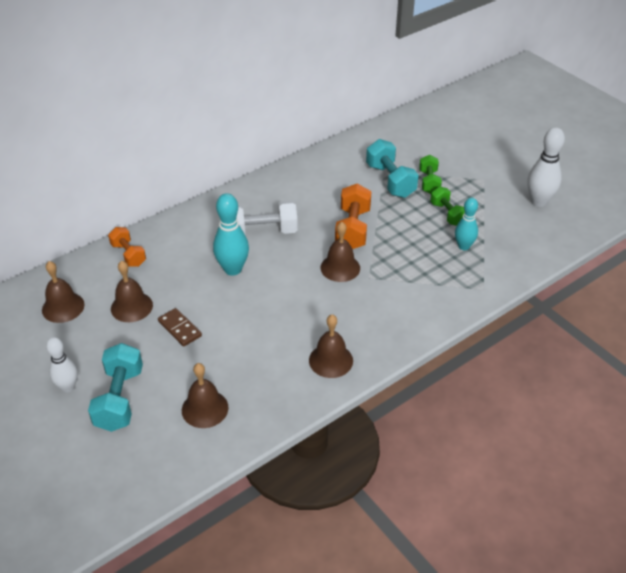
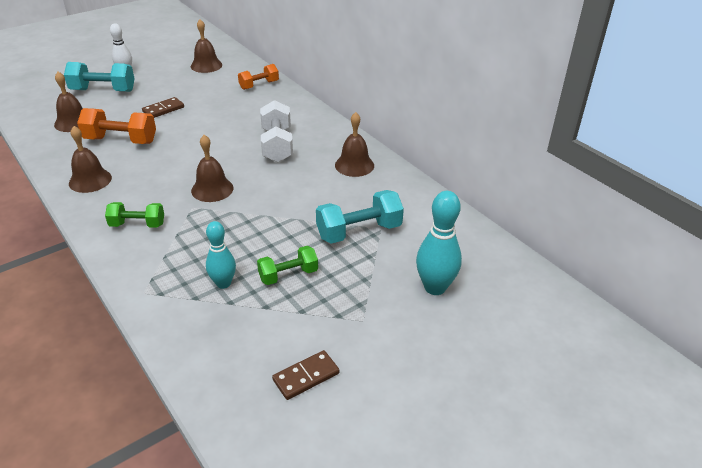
camera: 90 degrees right, 5 degrees down
brown bell [111,261,153,322] -> brown bell moved to [335,112,374,177]
turquoise bowling pin [213,193,249,276] -> turquoise bowling pin moved to [416,191,462,295]
orange dumbbell [335,184,372,249] -> orange dumbbell moved to [77,108,156,144]
green dumbbell [419,155,442,194] -> green dumbbell moved to [105,202,164,228]
white bowling pin [527,127,565,207] -> brown domino [272,350,339,400]

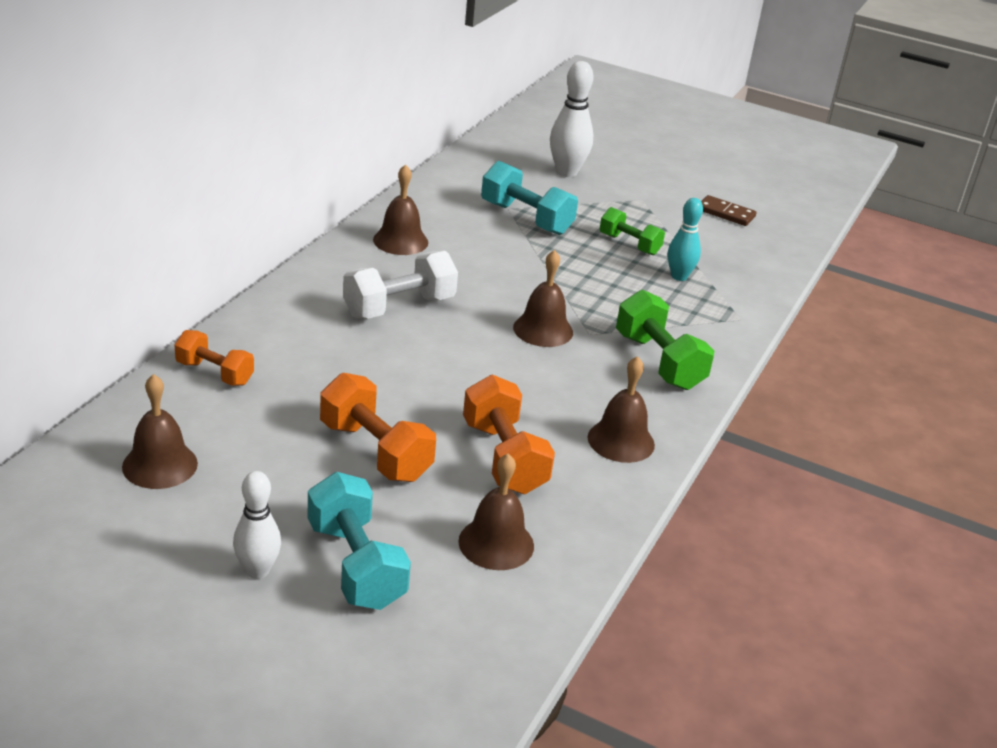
camera: 120 degrees left, 5 degrees down
green dumbbell [105,202,164,228] -> green dumbbell [616,290,714,390], size x1.56
brown domino [142,97,184,118] -> orange dumbbell [320,373,436,482]
turquoise bowling pin [416,191,462,295] -> white bowling pin [550,61,594,177]

